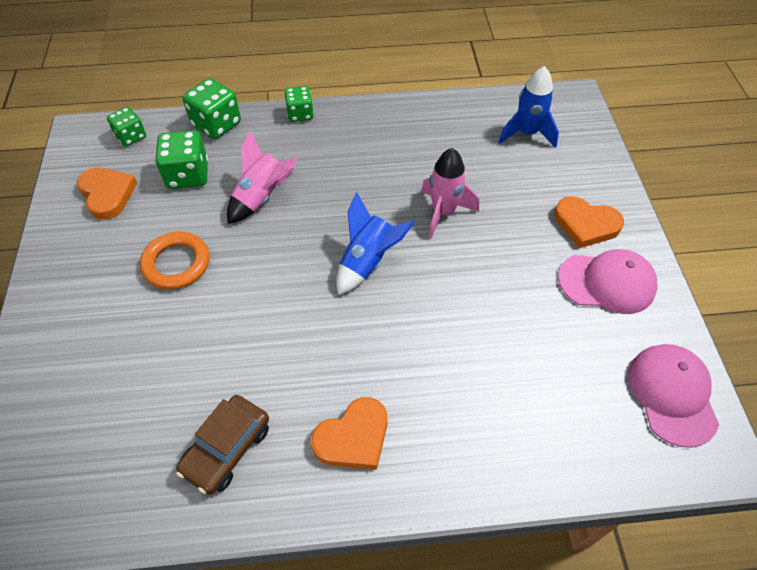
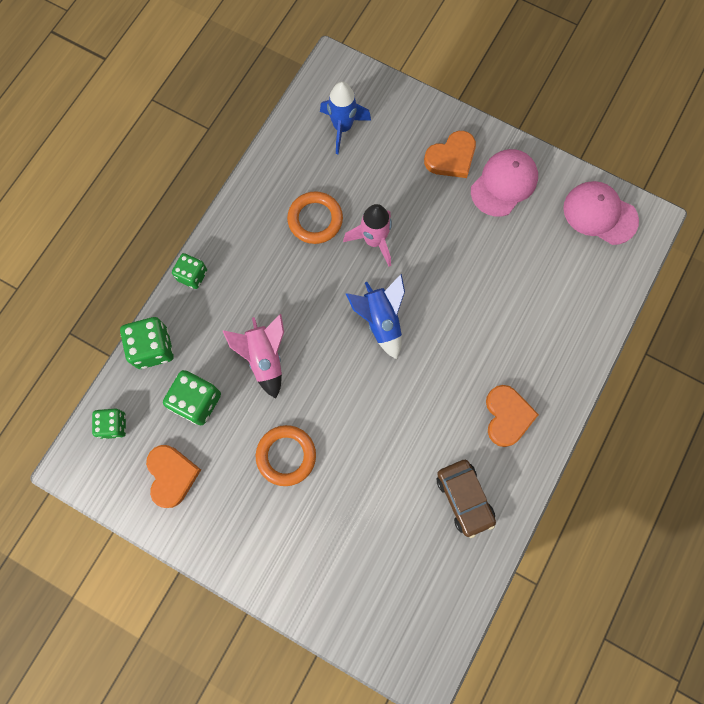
camera: 55 degrees left, 20 degrees up
orange heart [77,167,137,220] -> orange heart turned 75 degrees clockwise [146,445,201,508]
none -> orange ring [287,191,343,244]

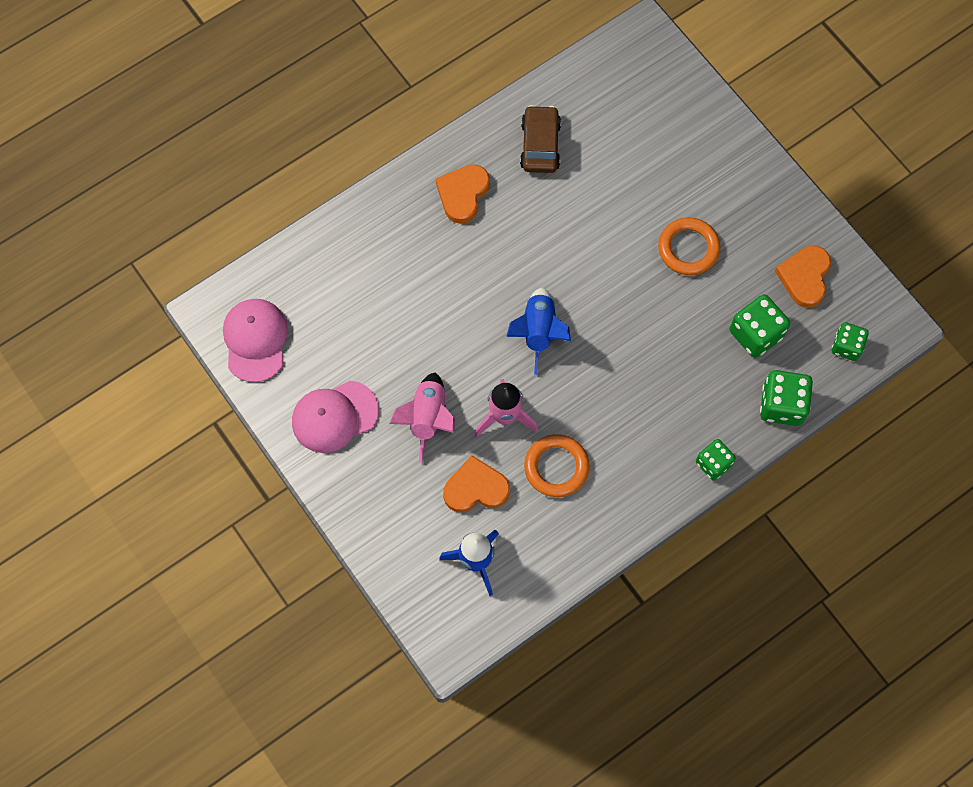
camera: 155 degrees left, 5 degrees down
pink rocket [223,314,284,399] -> pink rocket moved to [389,373,455,463]
orange heart [424,131,476,178] -> orange heart moved to [443,455,510,512]
pink cap [563,181,639,245] -> pink cap turned 150 degrees counterclockwise [223,299,288,382]

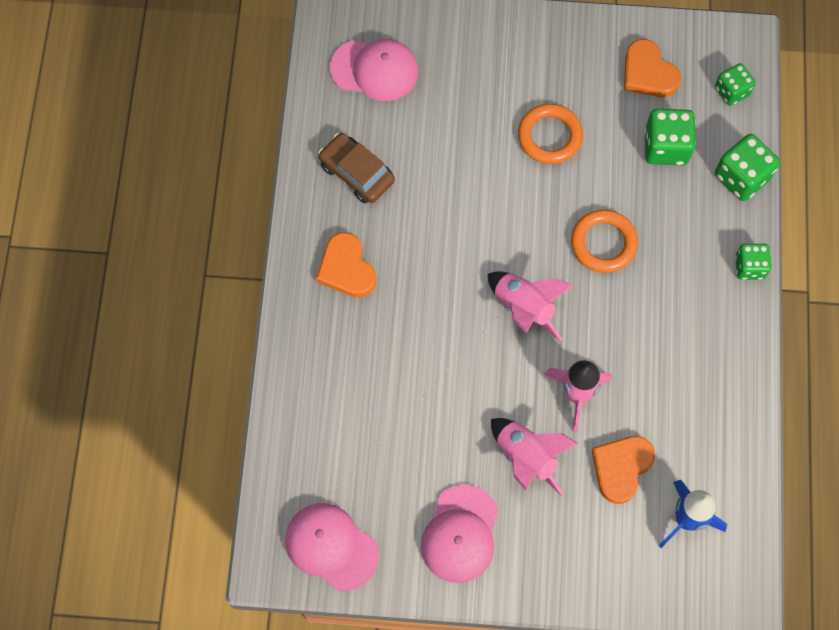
camera: 50 degrees left, 0 degrees up
blue rocket [506,288,571,375] -> pink rocket [488,271,573,342]
orange ring [524,434,590,497] -> orange ring moved to [571,210,638,273]
none -> pink cap [330,39,418,101]

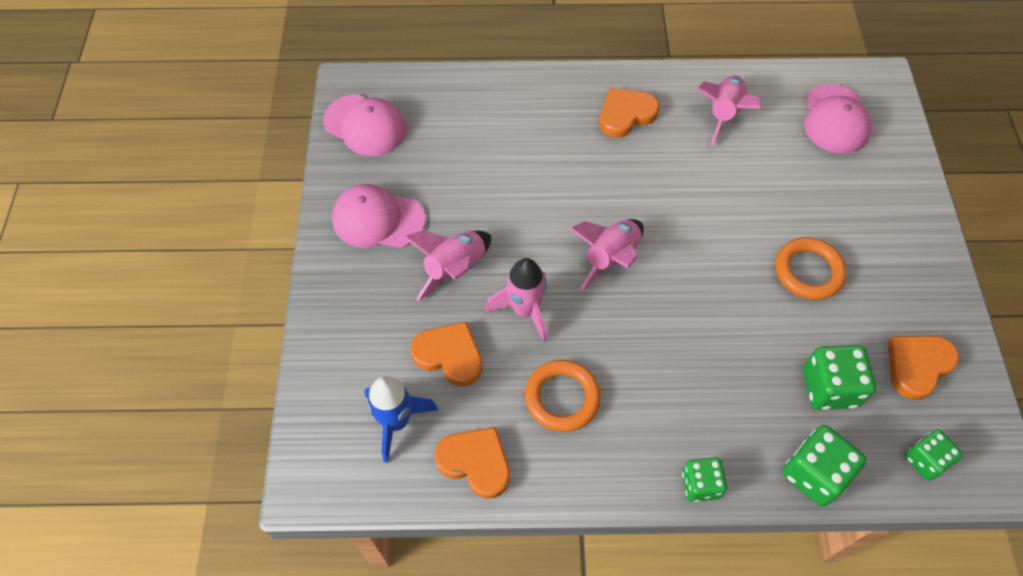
camera: 85 degrees right, 10 degrees down
pink cap [286,503,379,591] -> pink cap turned 90 degrees clockwise [323,94,407,156]
brown car [318,133,395,203] -> pink rocket [697,76,760,146]
orange ring [571,210,638,273] -> orange ring moved to [525,360,601,432]
none -> orange heart [435,427,510,499]

